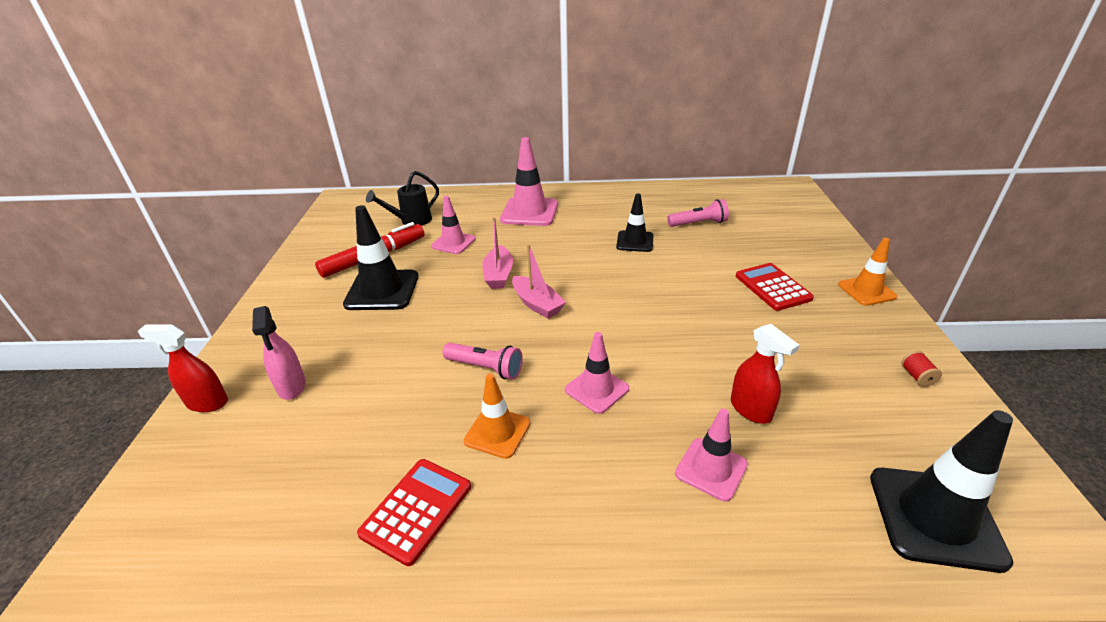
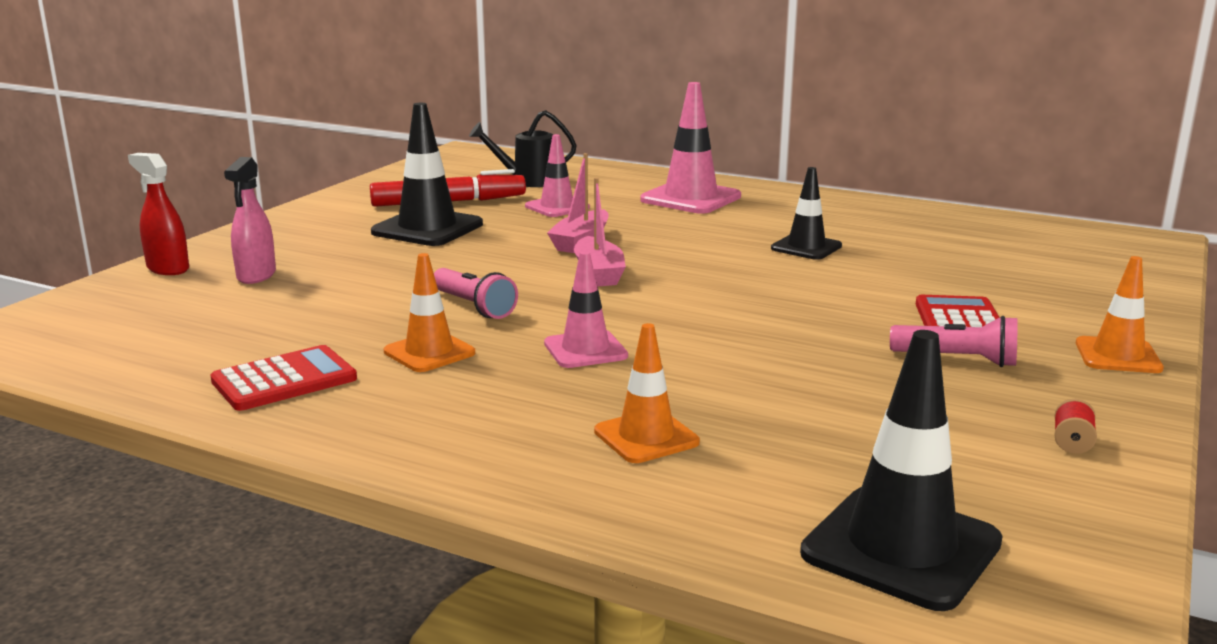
camera: 25 degrees right, 15 degrees down
pink flashlight [667,199,729,227] -> pink flashlight moved to [890,316,1018,367]
pink traffic cone [675,408,748,502] -> orange traffic cone [594,323,700,463]
red spray bottle [731,324,799,424] -> none

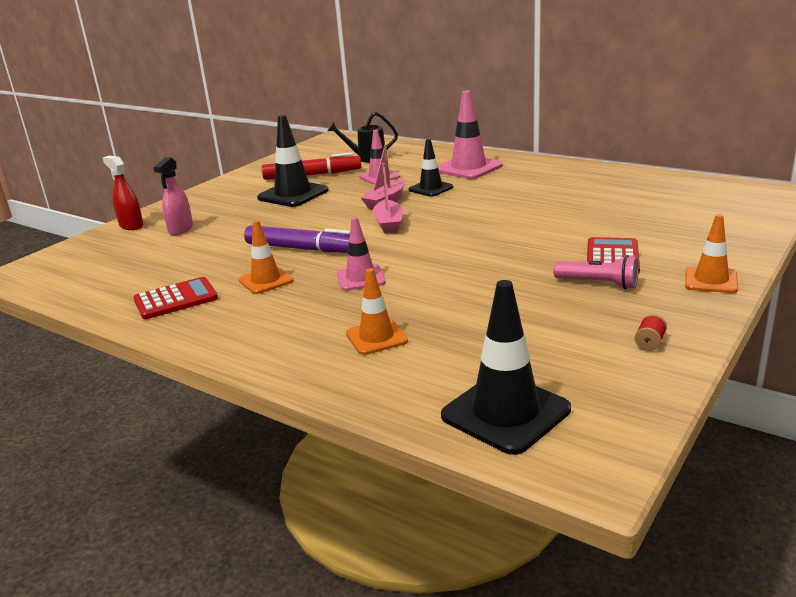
camera: 10 degrees right, 5 degrees up
pink flashlight [434,268,518,319] -> purple marker [244,225,350,253]
black traffic cone [771,167,842,260] -> black traffic cone moved to [409,139,453,197]

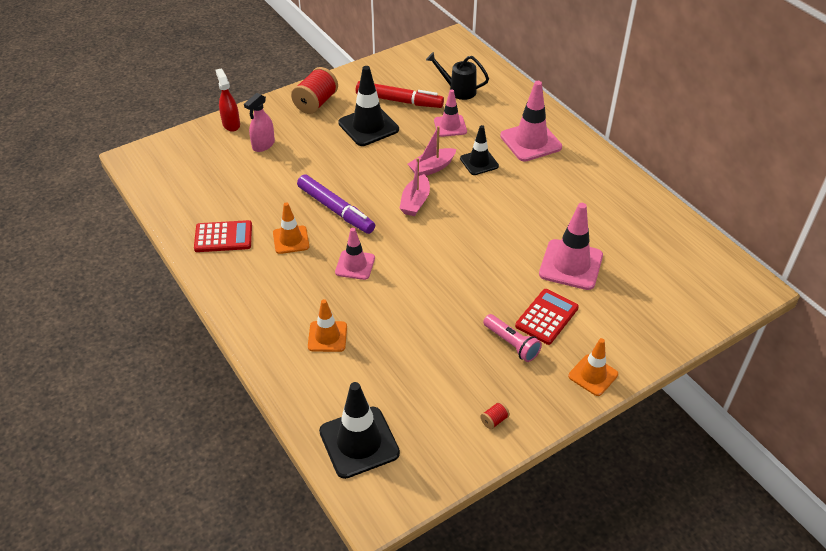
camera: 20 degrees right, 20 degrees up
none -> red spool [291,67,338,114]
none -> pink traffic cone [539,203,603,290]

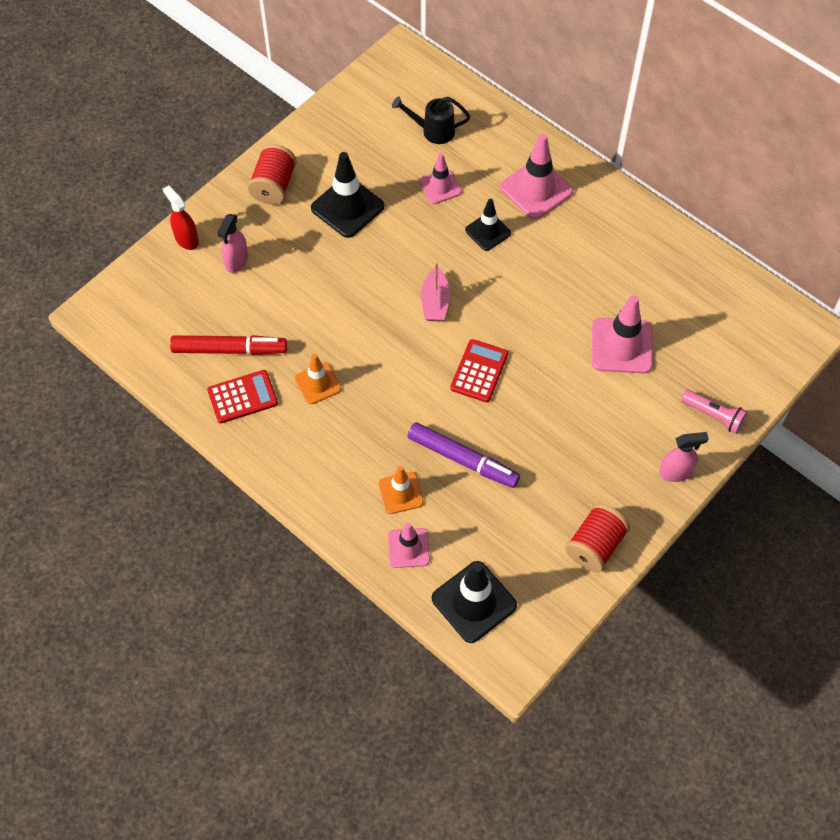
camera: 15 degrees left, 15 degrees up
purple marker [297,175,375,234] -> purple marker moved to [408,422,520,488]
pink traffic cone [335,228,375,280] -> pink traffic cone moved to [388,523,430,568]
red marker [356,81,444,108] -> red marker moved to [170,335,287,355]
pink boat [408,126,456,176] -> none
red spool [480,402,510,430] -> red spool [565,503,630,572], size x2.34
pink flashlight [483,314,542,362] -> pink flashlight moved to [681,390,748,434]
red calculator [515,289,579,345] -> red calculator moved to [450,339,508,402]
orange traffic cone [568,338,618,396] -> pink spray bottle [659,432,709,482]

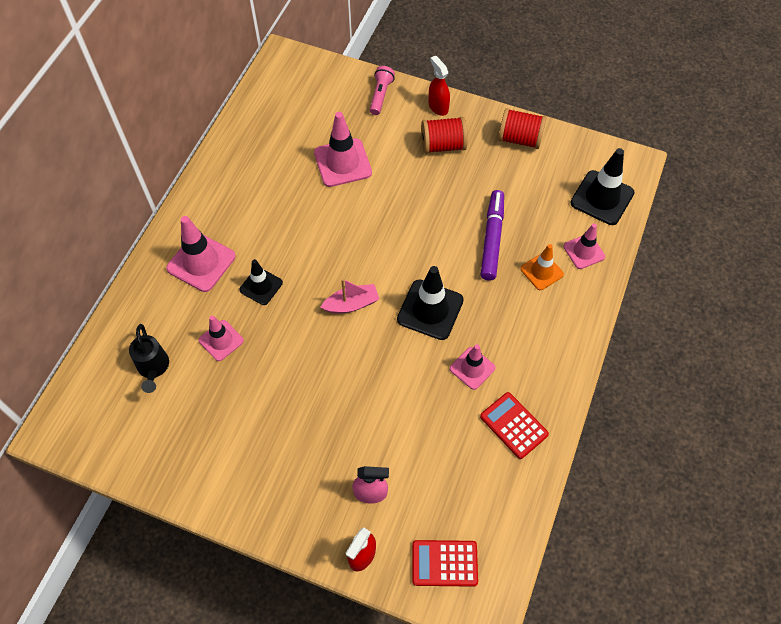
camera: 110 degrees left, 0 degrees up
red marker [170,335,287,355] -> none
red spool [248,144,297,204] -> red spool moved to [421,117,468,154]
orange traffic cone [295,354,341,404] -> pink traffic cone [450,344,495,390]
black traffic cone [311,152,384,238] -> black traffic cone moved to [397,266,464,340]
red calculator [450,339,508,402] -> red calculator moved to [412,540,478,587]
pink spray bottle [659,432,709,482] -> red spray bottle [429,56,450,116]

